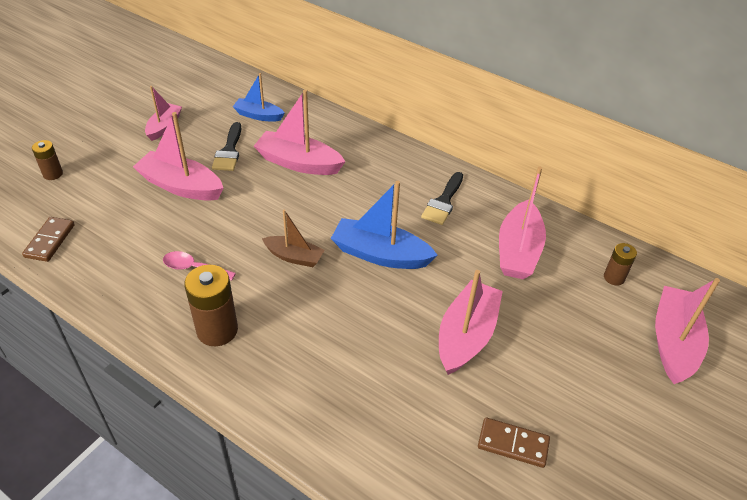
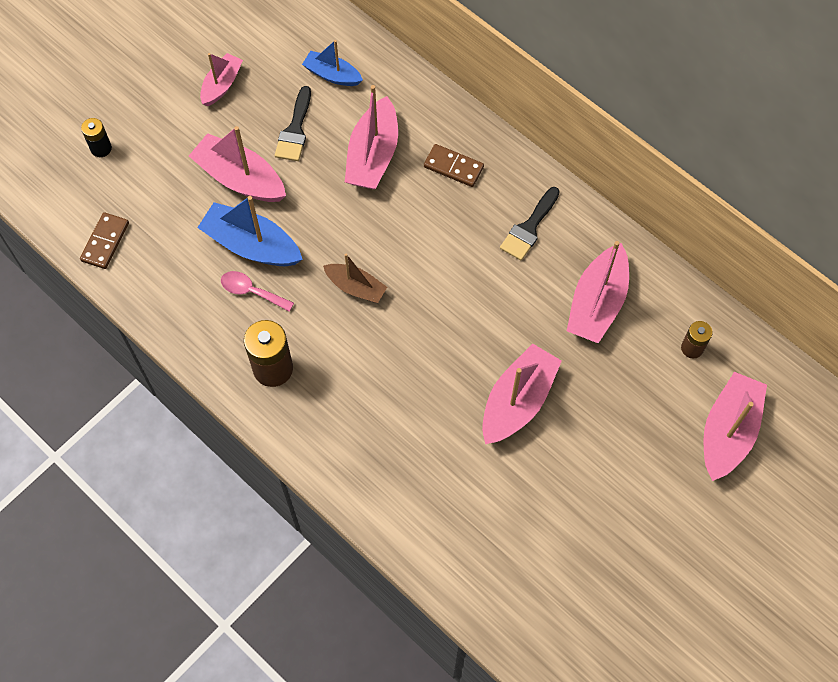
camera: 10 degrees right, 20 degrees up
brown battery [32,140,63,180] -> black battery [81,118,112,157]
pink boat [254,90,346,175] -> pink boat turned 105 degrees counterclockwise [345,85,398,189]
blue boat [331,181,438,269] -> blue boat moved to [197,196,303,266]
brown domino [478,417,550,468] -> brown domino moved to [424,144,484,187]

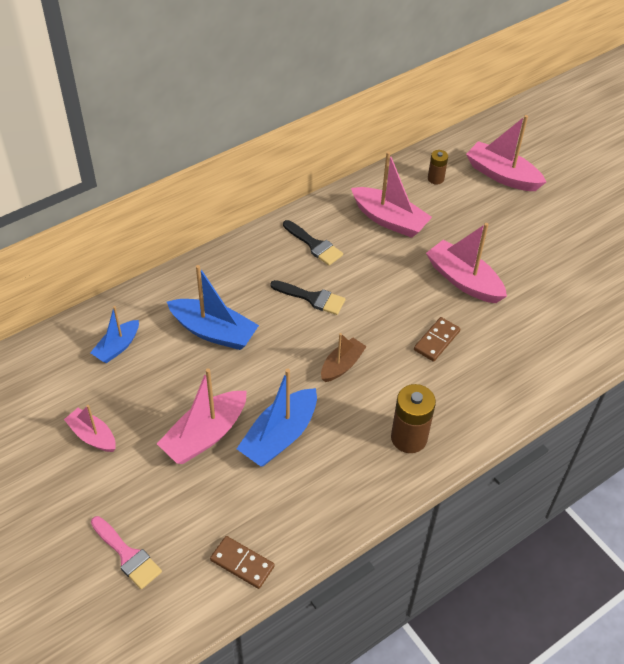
camera: 80 degrees left, 15 degrees down
black battery [81,118,112,157] -> pink brush [91,516,162,589]
pink spoon [221,271,294,312] -> none
black brush [275,86,311,161] -> black brush moved to [270,280,346,315]
pink boat [345,85,398,189] -> blue boat [167,265,259,350]
brown domino [424,144,484,187] -> brown domino moved to [414,317,460,362]

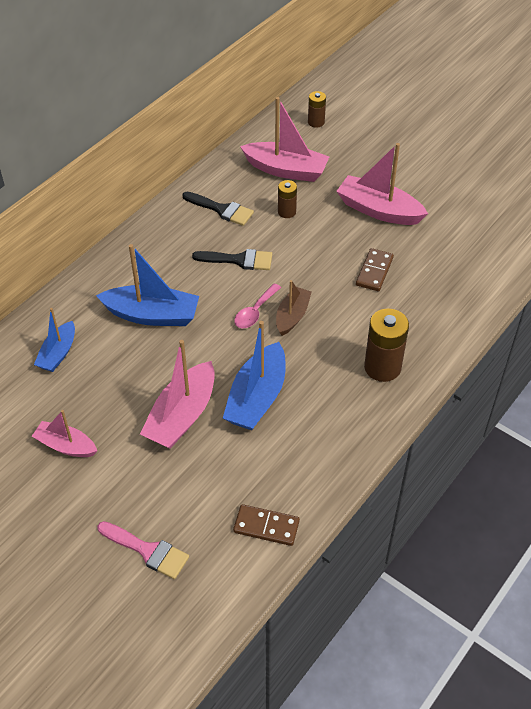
camera: 15 degrees left, 0 degrees up
pink boat [466,115,546,191] -> none
none -> pink spoon [234,283,281,328]
none -> brown battery [278,180,297,218]

